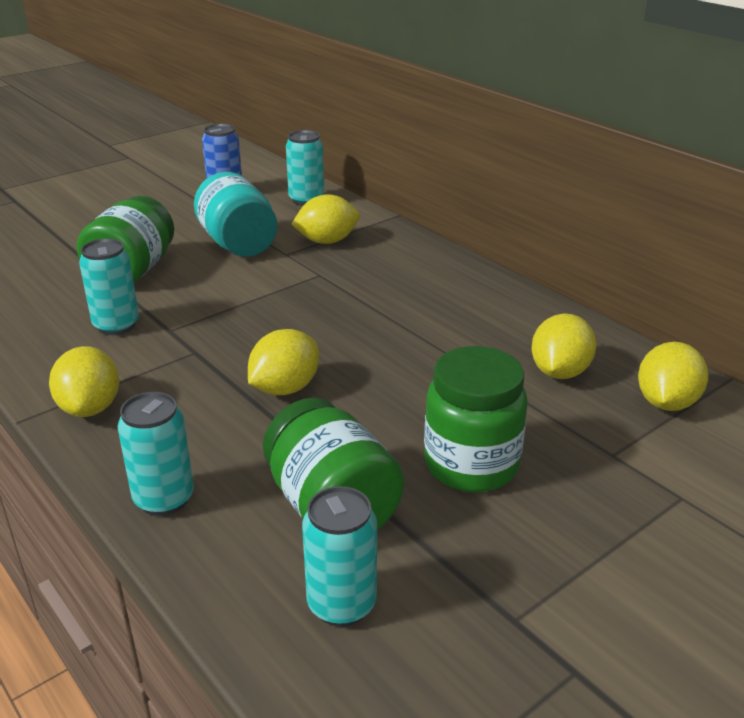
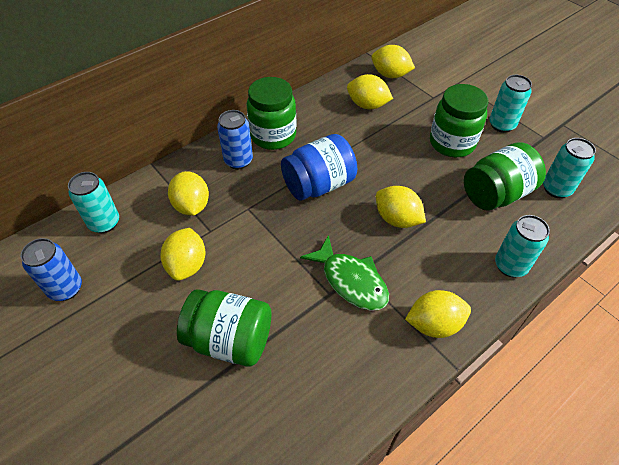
camera: 90 degrees left, 20 degrees up
turquoise can [79,238,139,335] -> turquoise can moved to [489,75,532,133]
turquoise jar [194,172,277,257] -> yellow lemon [161,228,205,281]
none -> blue can [217,110,253,169]
none -> green jar [247,77,297,150]
none -> blue jar [281,134,357,201]
none -> green fish [300,235,389,311]

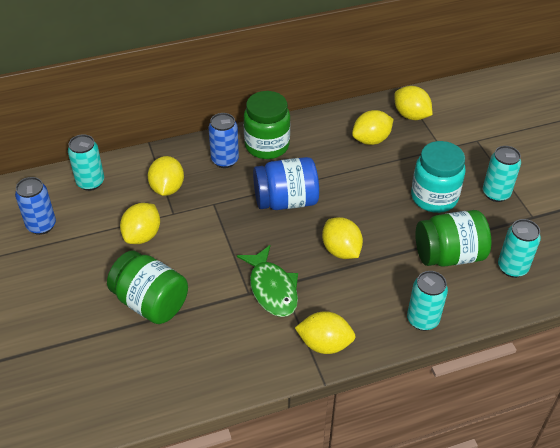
camera: 20 degrees right, 5 degrees down
yellow lemon [347,74,393,109] -> yellow lemon turned 75 degrees counterclockwise [352,110,393,145]
green jar [430,84,489,157] -> turquoise jar [411,141,466,213]

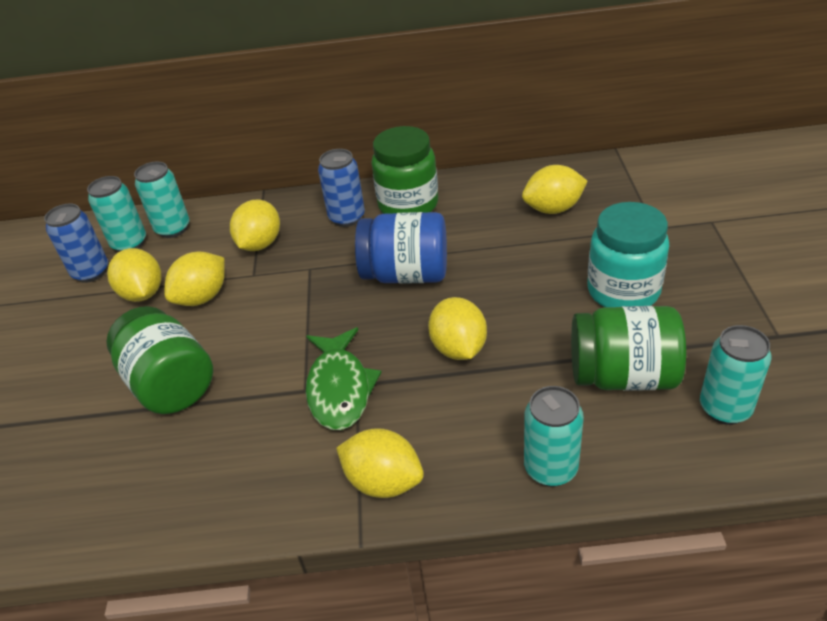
camera: 20 degrees right, 5 degrees down
yellow lemon [394,86,433,120] -> yellow lemon moved to [107,248,161,302]
turquoise can [483,146,521,202] -> turquoise can moved to [87,176,146,252]

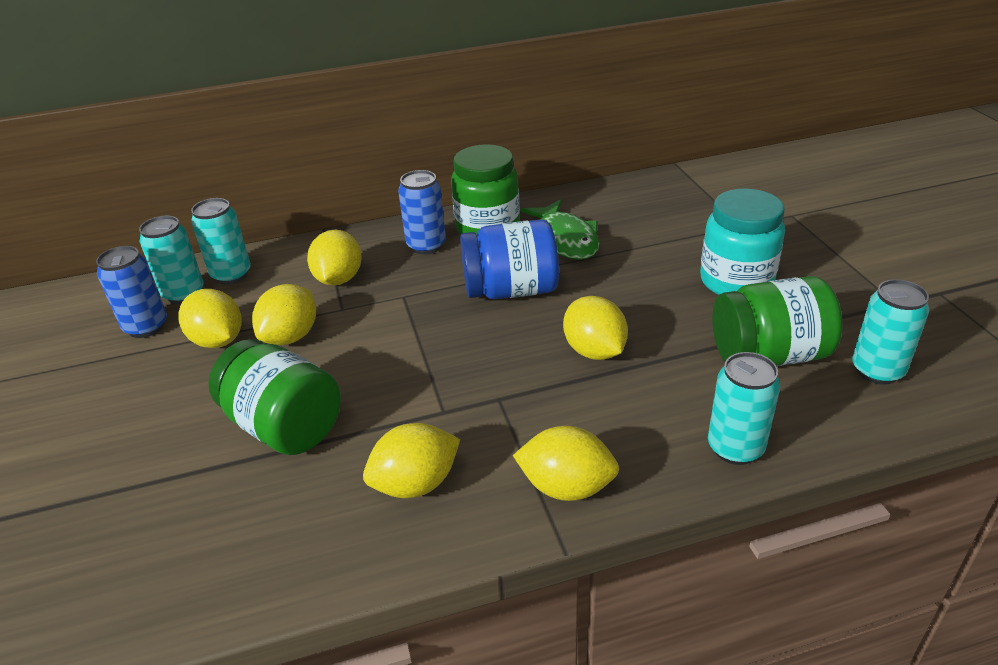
camera: 15 degrees left, 5 degrees down
green fish [306,327,381,430] -> green fish moved to [521,199,599,260]
yellow lemon [522,165,588,214] -> yellow lemon moved to [363,423,460,498]

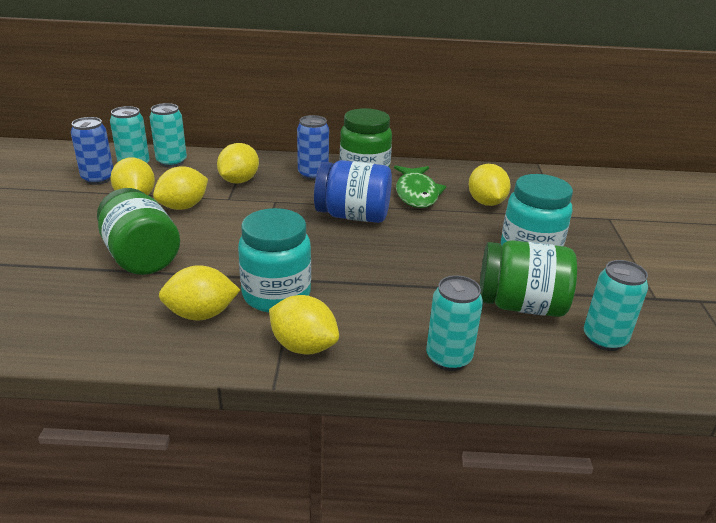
camera: 15 degrees right, 5 degrees down
yellow lemon [563,296,628,360] -> yellow lemon moved to [468,164,510,206]
none -> turquoise jar [238,208,311,313]

